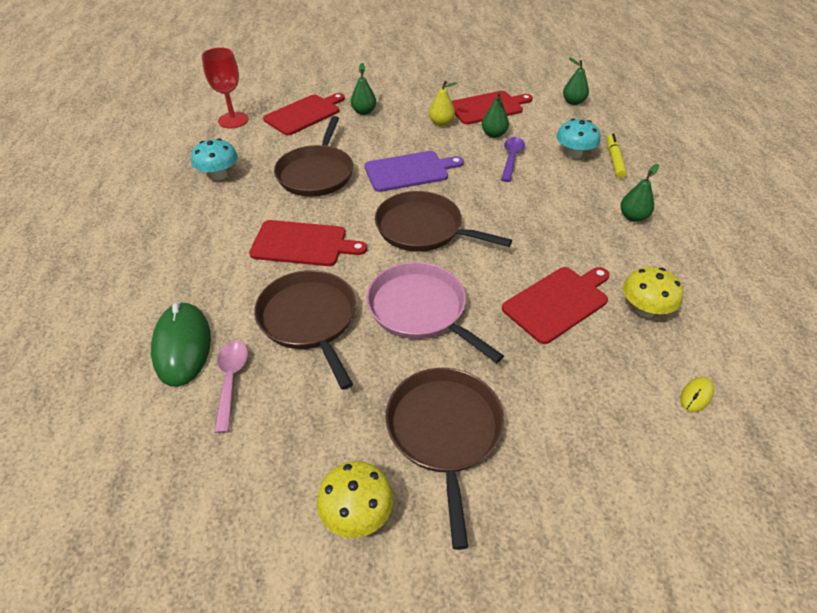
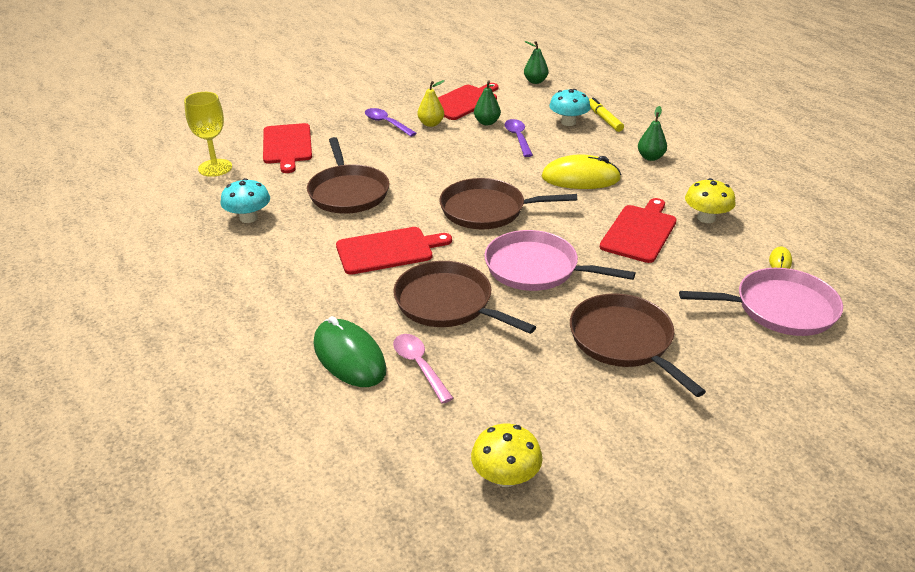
camera: 25 degrees left, 10 degrees down
red goblet [202,47,248,128] -> yellow goblet [184,92,232,177]
red cutting board [263,93,345,135] -> red cutting board turned 150 degrees clockwise [263,123,312,173]
yellow mushroom [317,461,393,538] -> yellow mushroom moved to [471,424,543,487]
green pear [351,63,376,115] -> none
purple cutting board [364,151,464,192] -> none
none -> purple spoon [365,108,417,137]
none -> yellow mouse [541,155,621,189]
none -> pink pan [679,268,843,336]

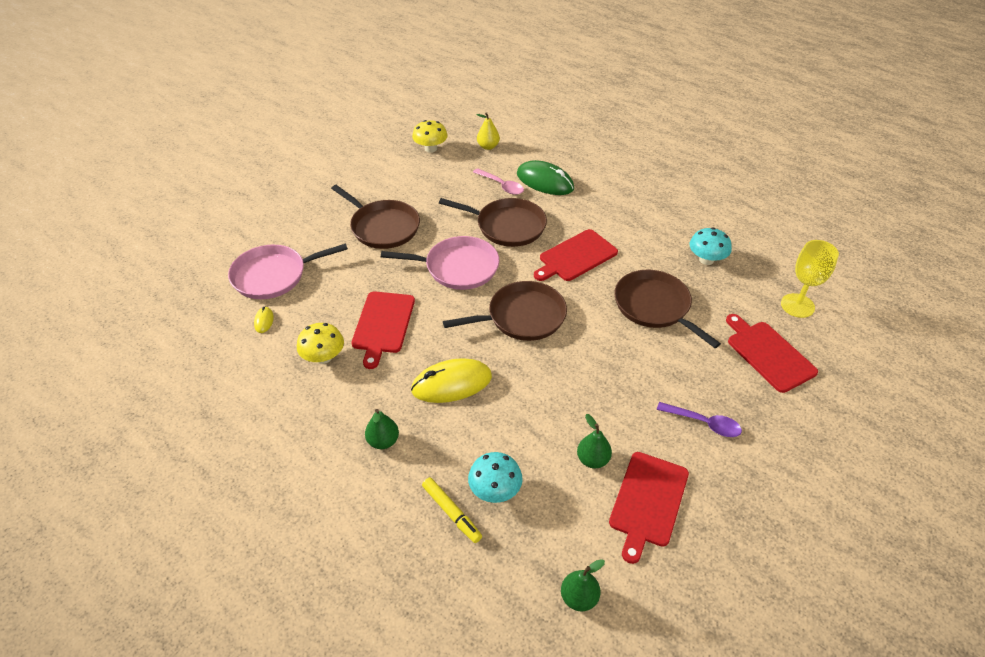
camera: 160 degrees right, 10 degrees up
yellow pear [418,80,445,127] -> yellow pear moved to [477,112,500,150]
purple spoon [504,119,533,157] -> none

